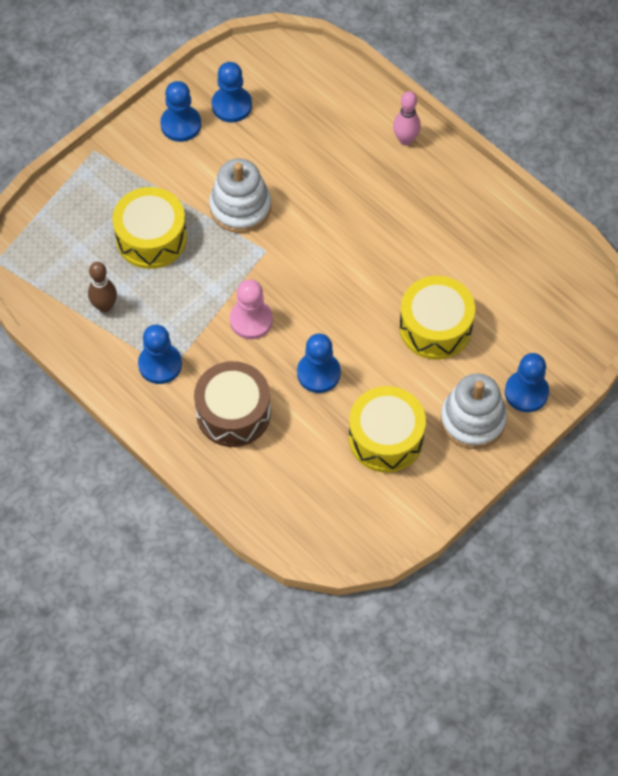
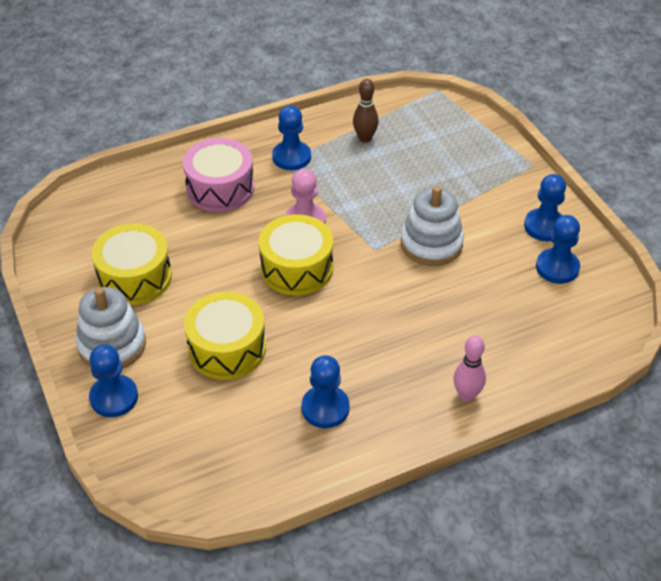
camera: 110 degrees right, 15 degrees down
yellow drum [112,187,187,269] -> yellow drum moved to [259,214,333,296]
brown drum [194,361,271,447] -> pink drum [183,138,254,212]
blue pawn [297,333,341,393] -> blue pawn moved to [301,355,350,428]

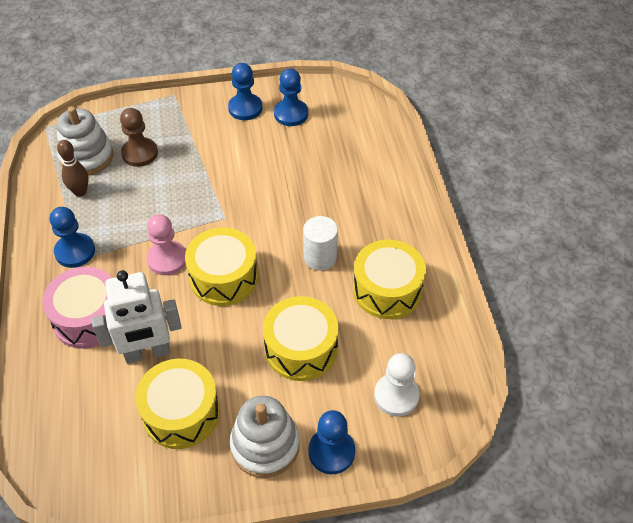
camera: 75 degrees left, 5 degrees up
blue pawn [301,355,350,428] -> yellow drum [353,240,426,319]
white stacking toy [401,186,464,266] -> white stacking toy moved to [57,106,114,176]
pink bowling pin [453,336,486,402] -> none
none -> white robot [92,270,182,364]
none -> brown pawn [120,108,158,167]
none -> white cylinder [303,216,338,271]
none -> white pawn [374,353,420,416]

